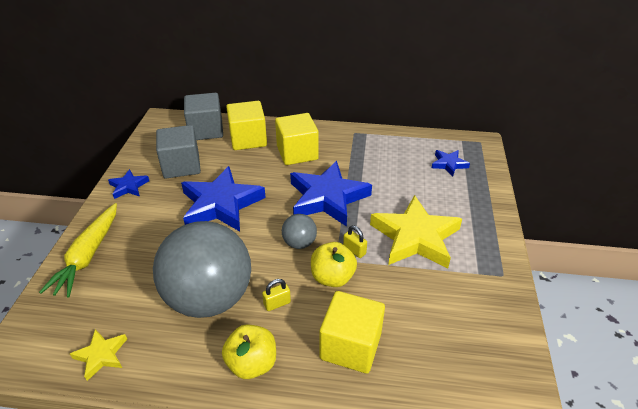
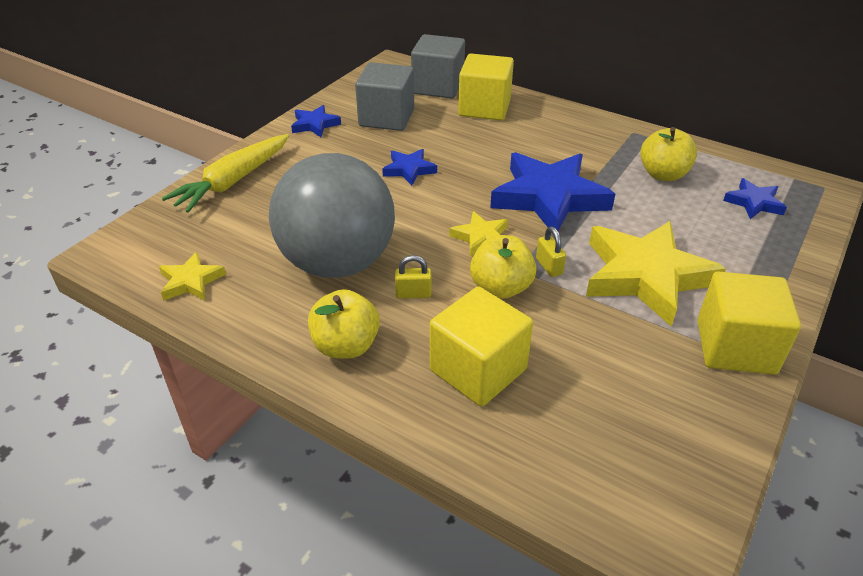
camera: 25 degrees right, 0 degrees up
blue star [181,166,266,231] -> blue star [382,149,437,186], size x0.48
yellow cube [275,113,319,165] -> yellow cube moved to [697,271,801,375]
grey ball [282,214,317,249] -> yellow star [449,211,508,257]
none -> yellow apple [640,127,697,181]

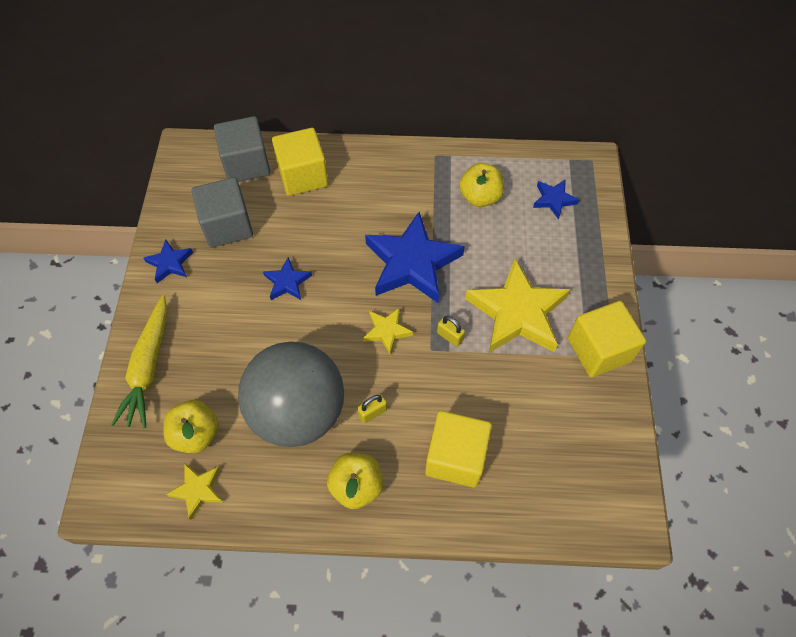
camera: 30 degrees left, 20 degrees up
yellow apple [470,235,536,299] -> yellow apple moved to [163,400,219,453]

